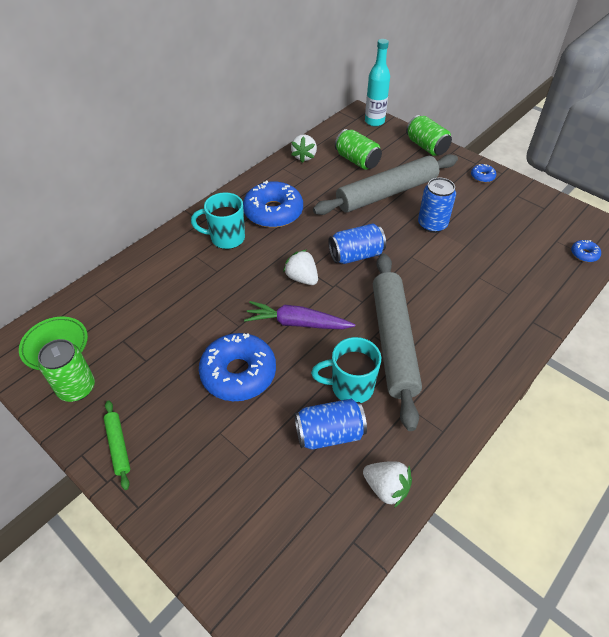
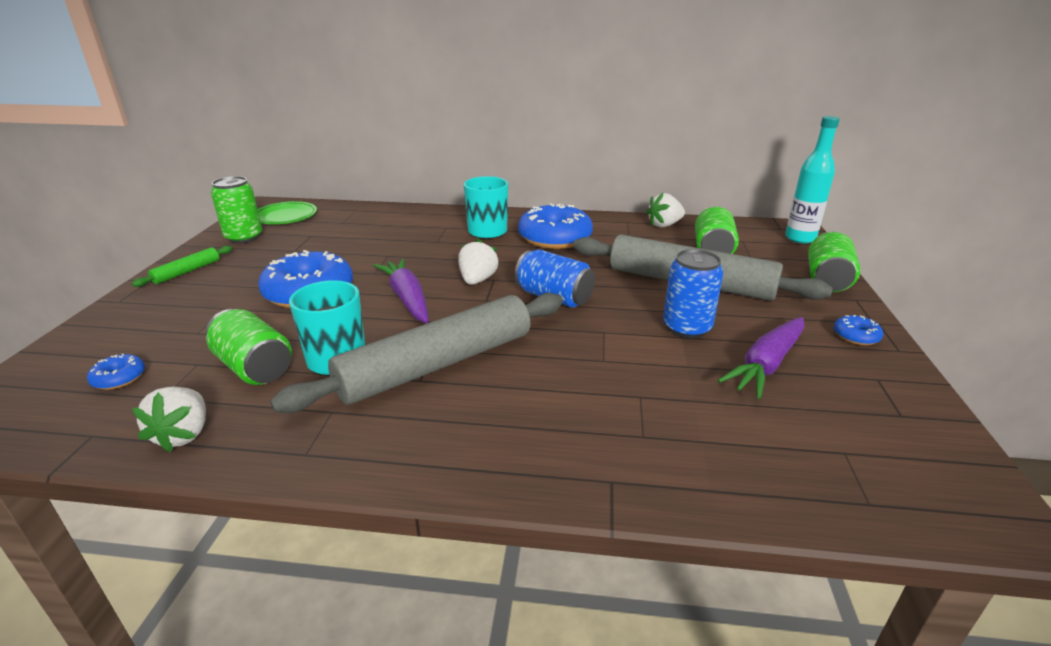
camera: 55 degrees right, 20 degrees down
blue can [295,399,367,450] -> green can [206,309,292,385]
blue donut [571,240,601,262] -> blue donut moved to [87,354,145,390]
none -> purple carrot [718,317,804,399]

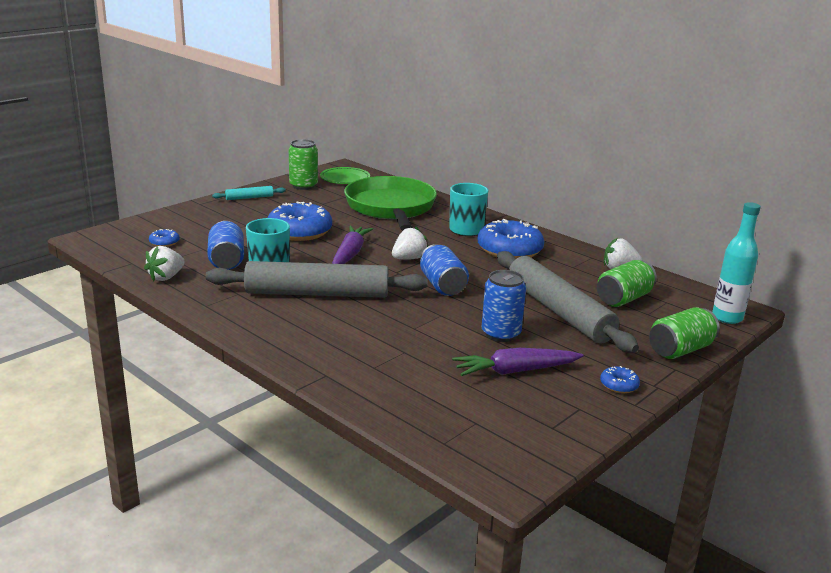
camera: 35 degrees right, 5 degrees down
green rolling pin [132,246,232,287] -> turquoise rolling pin [212,186,286,200]
green can [206,309,292,385] -> blue can [207,221,244,270]
none -> green pan [344,176,437,230]

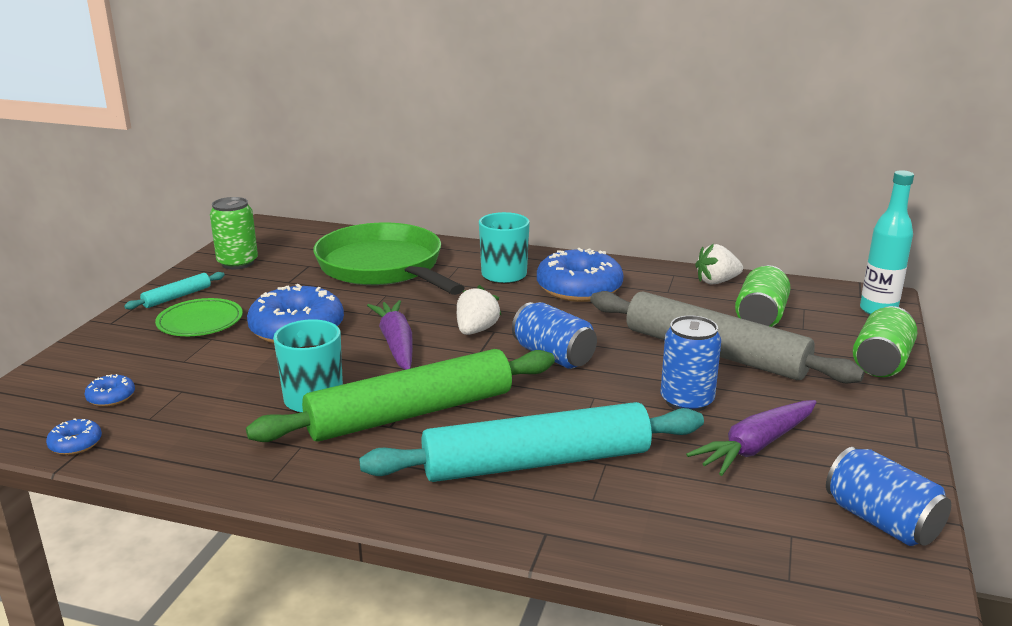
camera: 25 degrees left, 0 degrees up
white strawberry [144,246,185,281] -> none
grey rolling pin [206,261,428,298] -> green rolling pin [246,349,555,442]
blue can [207,221,244,270] -> blue can moved to [826,447,951,546]
green plate [320,167,370,184] -> green plate moved to [155,298,243,336]
blue donut [600,366,640,393] -> blue donut moved to [46,418,102,455]
none -> turquoise rolling pin [359,402,704,482]

